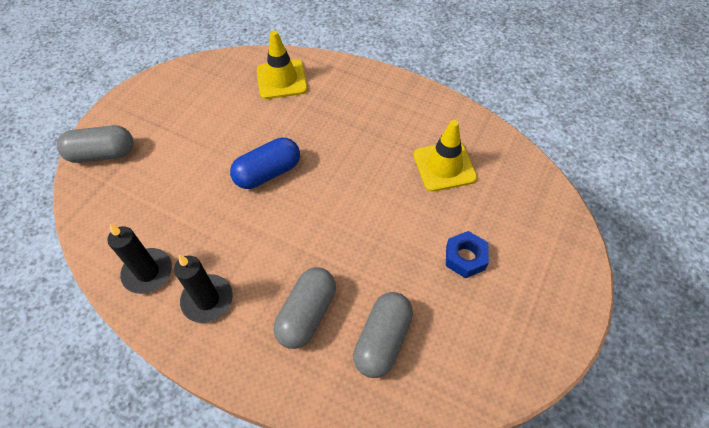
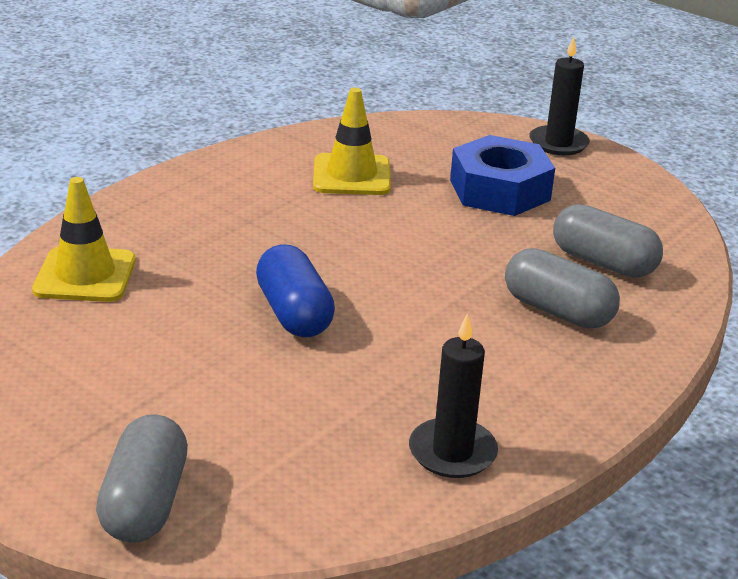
camera: 80 degrees left, 25 degrees down
black candle [174,255,233,323] -> black candle moved to [529,37,590,156]
blue nut [446,231,489,278] -> blue nut [450,135,555,216], size x1.77

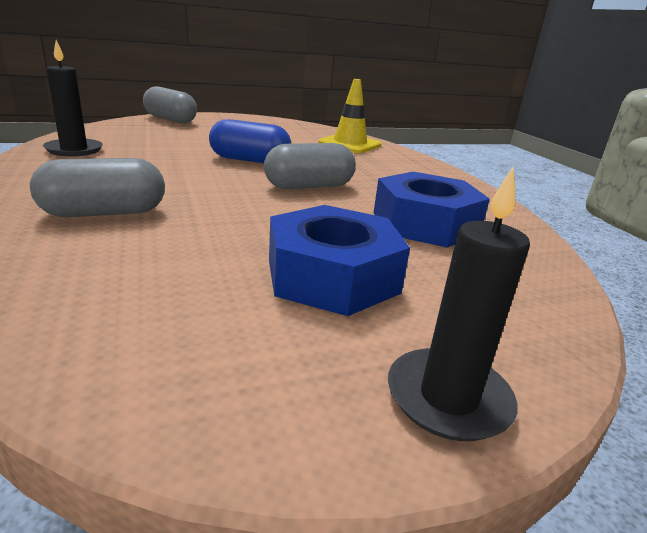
camera: 120 degrees right, 5 degrees down
yellow traffic cone [313,88,391,195] -> blue nut [373,172,490,248]
grey capsule [553,204,663,278] -> grey capsule moved to [264,143,356,189]

